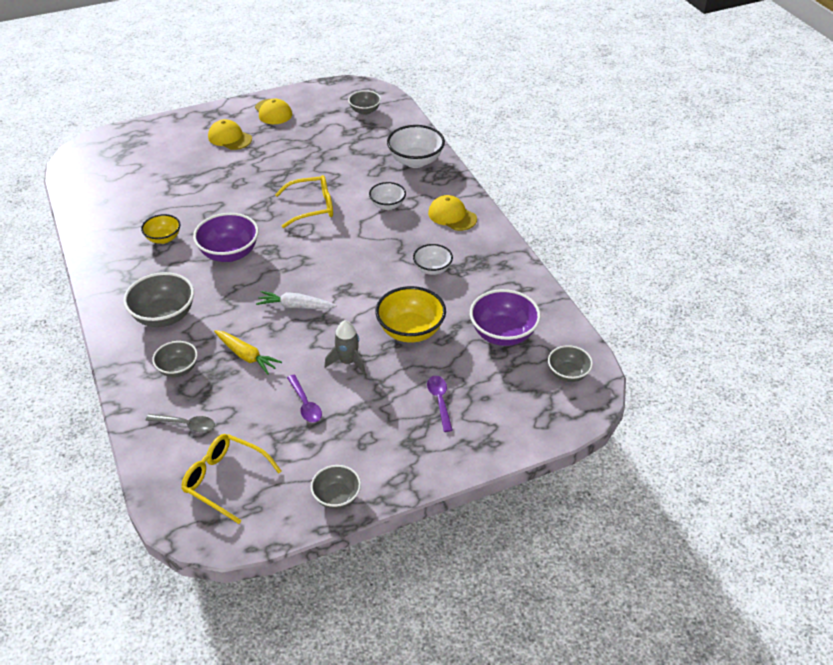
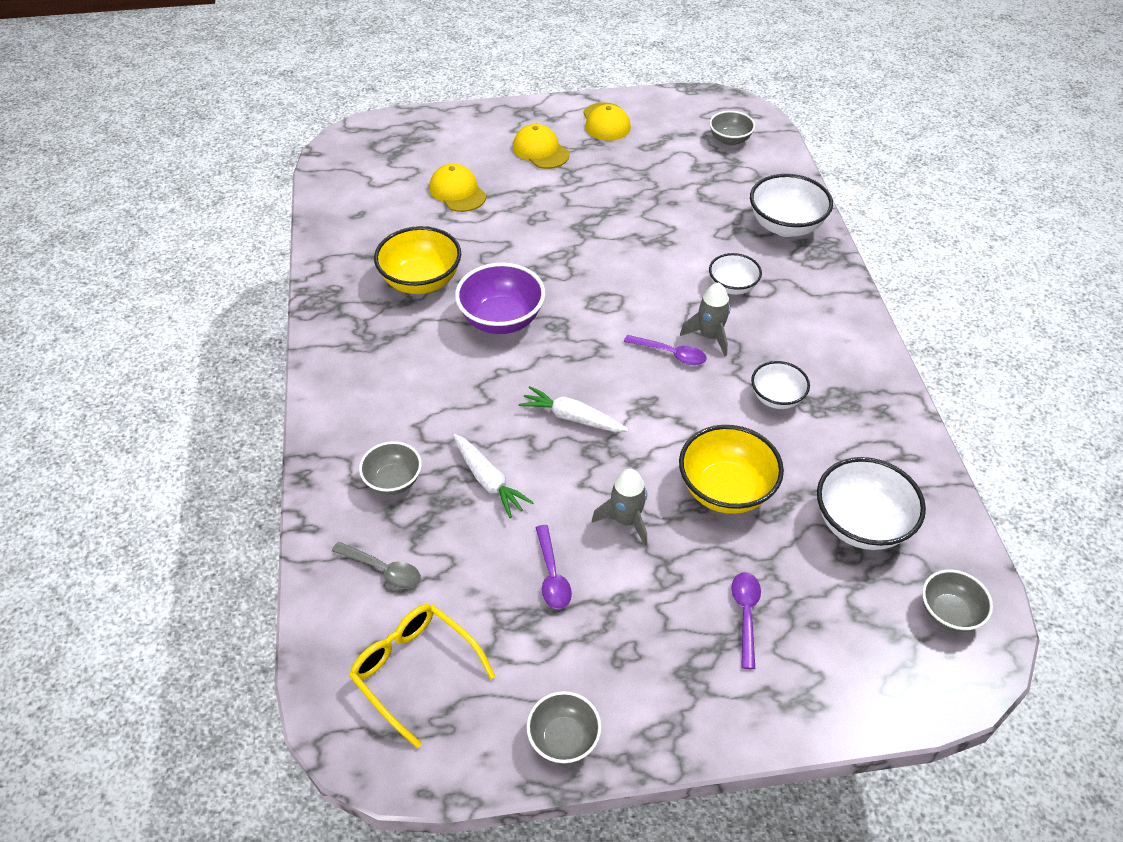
camera: 15 degrees right, 5 degrees up
grey bowl [123,272,194,327] -> none
yellow bowl [141,214,180,244] -> yellow bowl [374,226,461,294], size x1.64
yellow carrot [214,330,282,375] -> white carrot [453,434,534,518]
yellow glasses [275,175,333,228] -> none
yellow cap [428,195,477,231] -> yellow cap moved to [429,164,487,212]
purple bowl [470,289,541,346] -> white bowl [817,457,926,550]
none -> purple spoon [624,335,707,365]
none -> grey rocket [680,282,730,356]

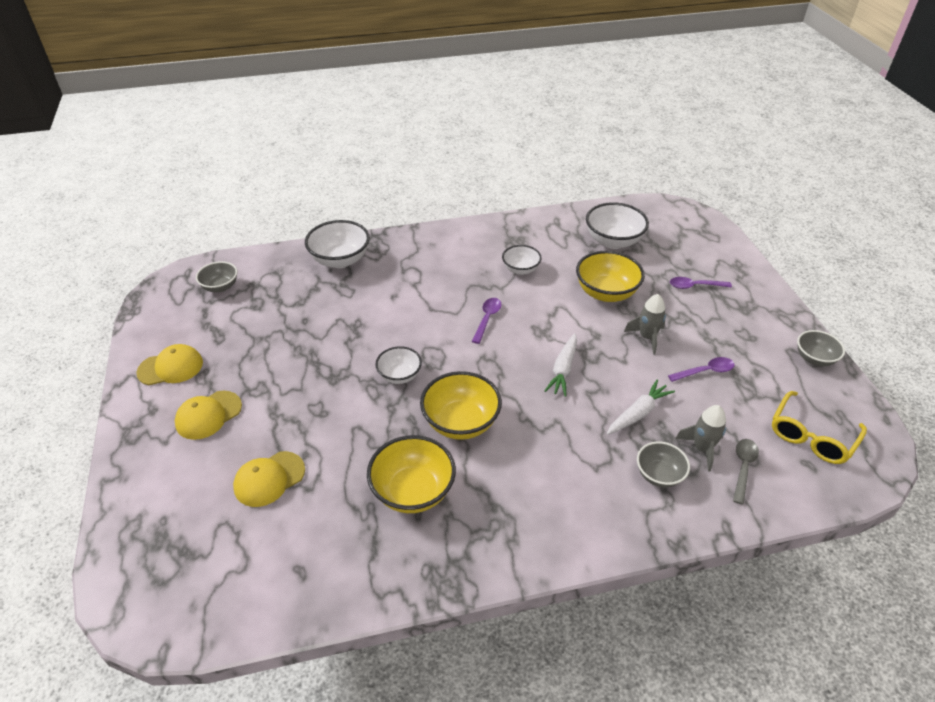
camera: 95 degrees left, 5 degrees down
purple bowl [455,263,545,334] -> yellow bowl [420,371,502,440]
grey rocket [680,282,730,356] -> grey rocket moved to [675,405,726,471]
white bowl [709,253,762,295] -> white bowl moved to [375,346,422,384]
grey bowl [922,569,993,632] -> none

